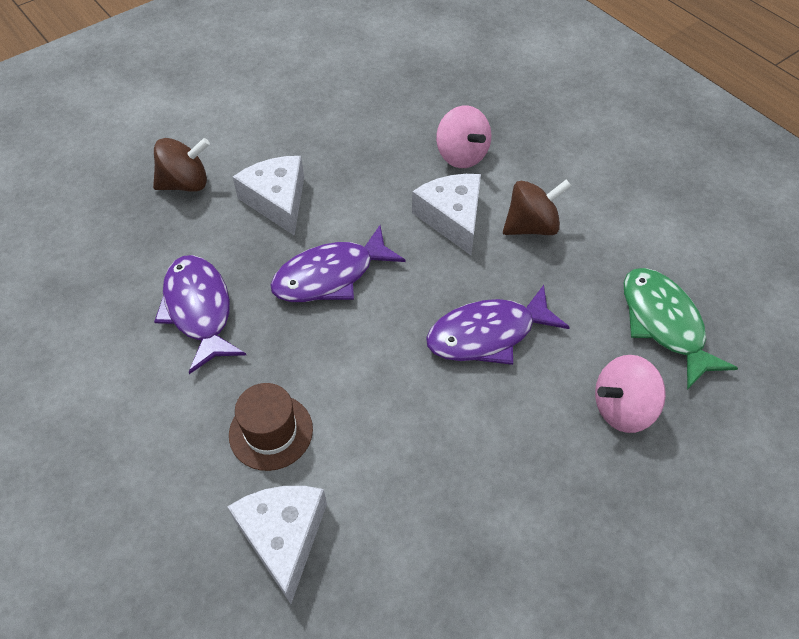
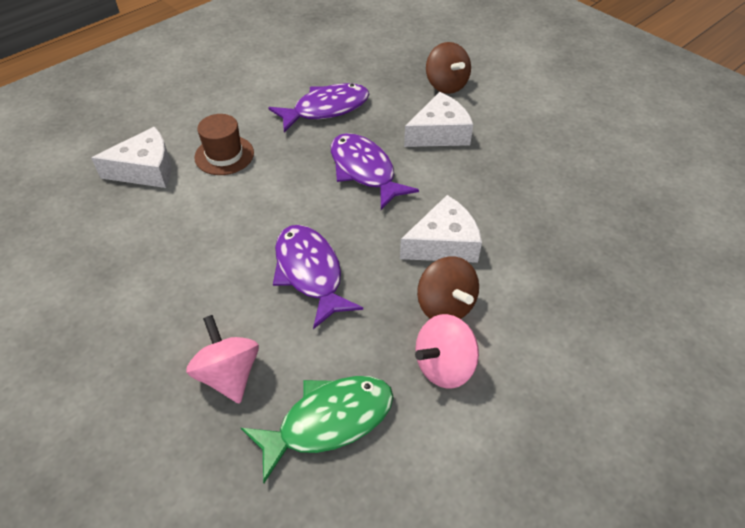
camera: 85 degrees right, 5 degrees down
pink spinning top [436,106,491,168] -> pink spinning top moved to [415,314,479,389]

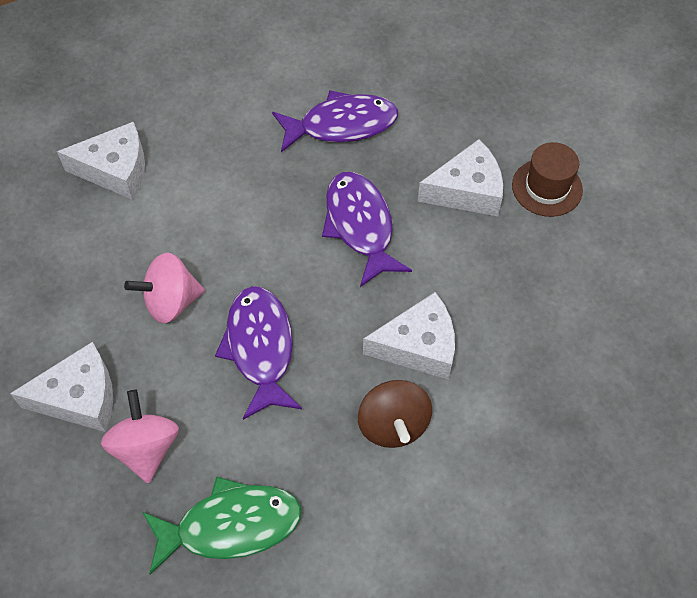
camera: 15 degrees right, 10 degrees up
brown hat [194,114,254,175] -> brown hat moved to [512,142,583,217]
pink spinning top [415,314,479,389] -> pink spinning top moved to [124,252,205,323]
brown spinning top [426,42,471,94] -> none
none -> white cheese [10,342,113,432]

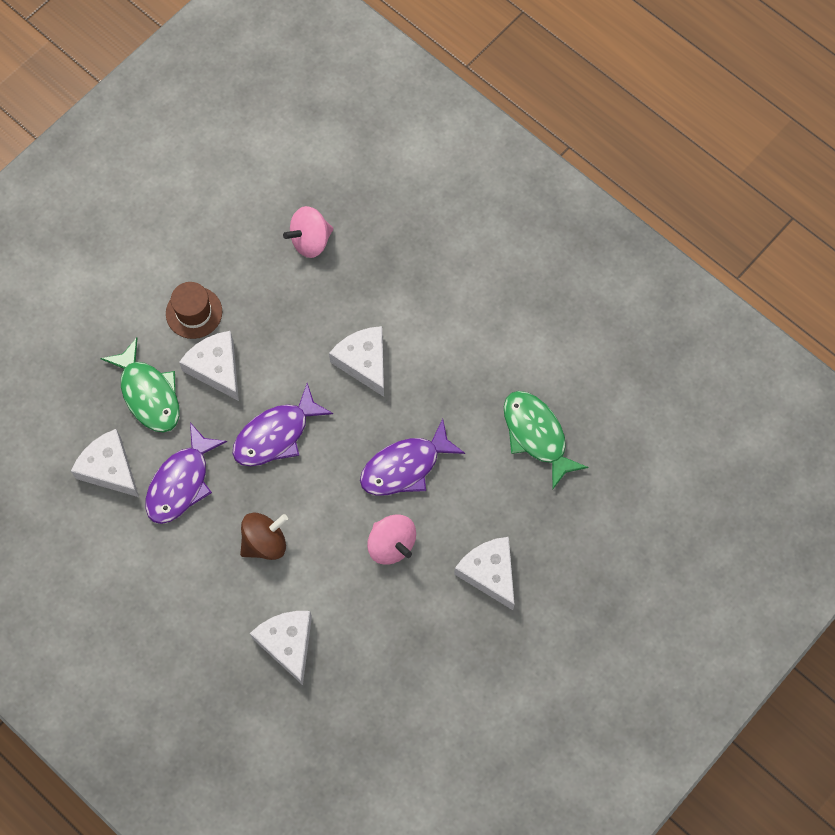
camera: 110 degrees left, 10 degrees up
pink spinning top [101,390,179,484] -> pink spinning top moved to [283,206,333,258]
purple fish [272,90,398,152] -> purple fish turned 120 degrees counterclockwise [145,423,227,524]
brown spinning top [358,380,432,448] -> brown spinning top moved to [240,513,288,560]
none -> white cheese [71,429,139,497]
none -> green fish [100,338,179,433]

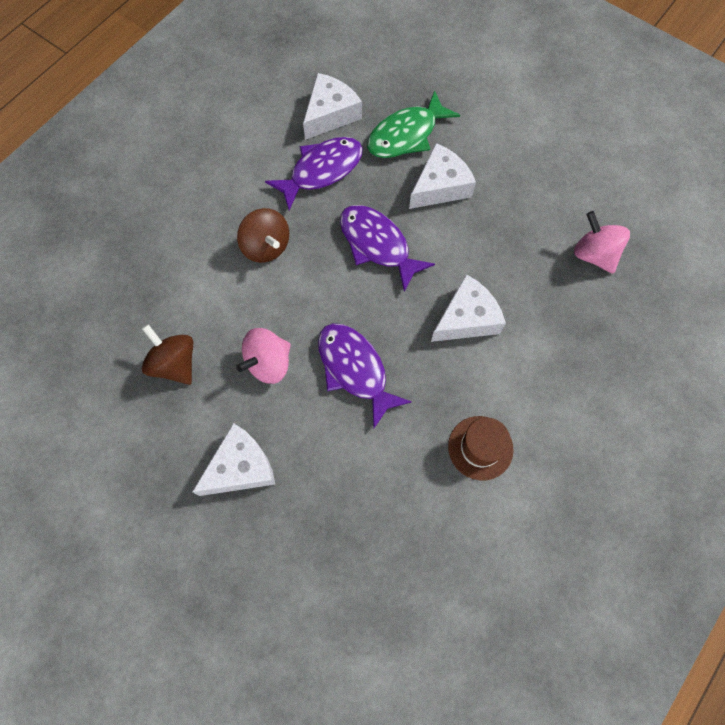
camera: 85 degrees right, 0 degrees up
purple fish [145,423,227,524] -> purple fish turned 120 degrees clockwise [265,137,363,210]
brown hat [166,282,222,339] -> brown hat moved to [448,416,514,480]
white cheese [250,611,312,685] -> none
green fish [504,391,588,490] -> none
none -> brown spinning top [142,324,193,385]

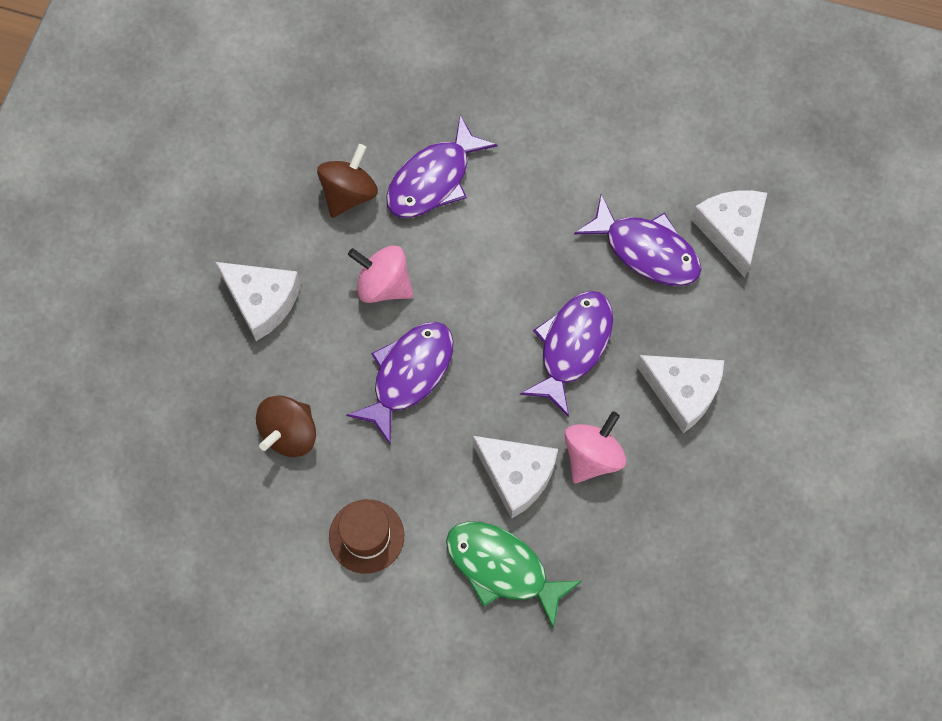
camera: 70 degrees right, 0 degrees up
brown spinning top [237,208,289,263] -> brown spinning top moved to [256,395,316,457]
white cheese [303,73,362,140] -> white cheese turned 120 degrees counterclockwise [691,190,767,278]
green fish [367,90,460,158] -> green fish moved to [446,521,582,629]
pink spinning top [574,211,630,274] -> pink spinning top moved to [565,411,626,483]
none -> purple fish [386,115,498,218]

